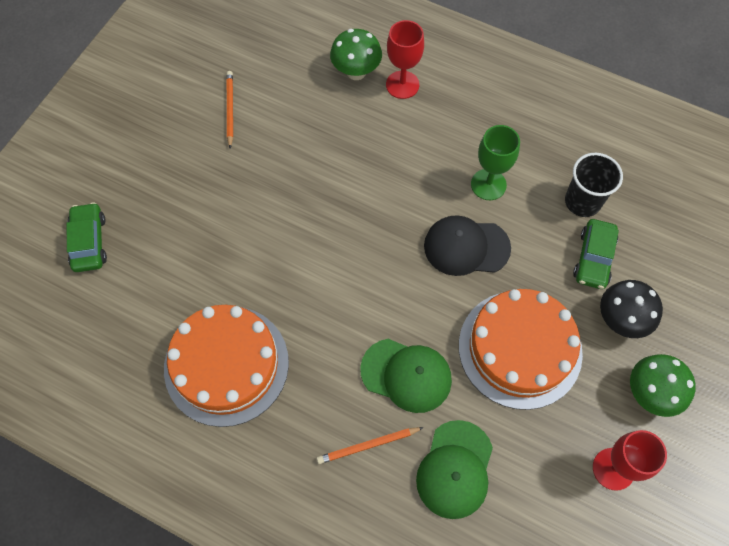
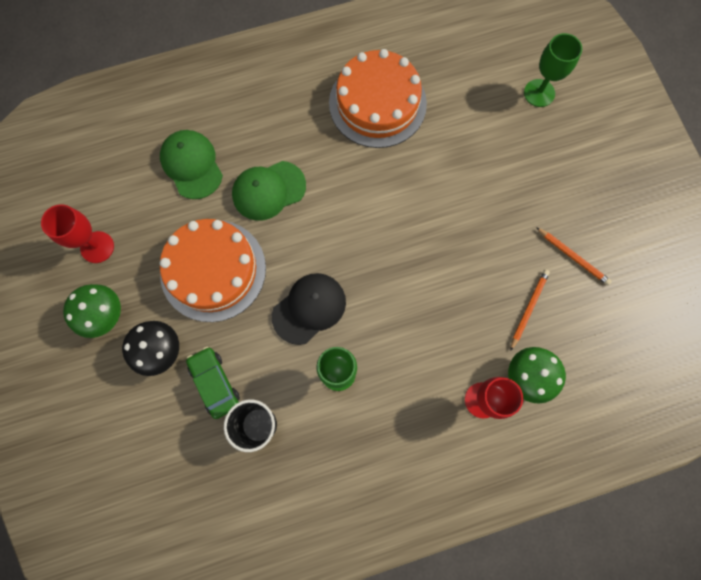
camera: 135 degrees right, 10 degrees up
green car [66,202,107,272] -> green goblet [524,33,582,107]
orange pencil [317,427,424,464] -> orange pencil moved to [510,270,550,351]

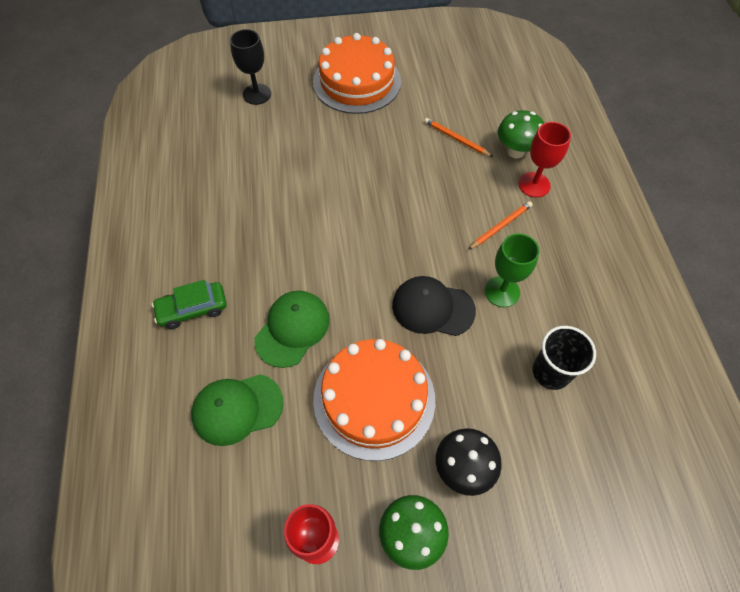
camera: 80 degrees left, 15 degrees down
green car [186,347,240,419] -> green car moved to [152,280,227,329]
green cap [232,161,306,221] -> green cap turned 135 degrees counterclockwise [254,291,330,368]
black cap [272,273,346,345] -> black cap turned 45 degrees counterclockwise [392,276,476,336]
orange cake [329,49,427,148] -> orange cake moved to [313,33,401,114]
green goblet [524,33,582,107] -> black goblet [230,29,271,105]
orange pencil [536,227,612,285] -> orange pencil moved to [468,201,533,250]

